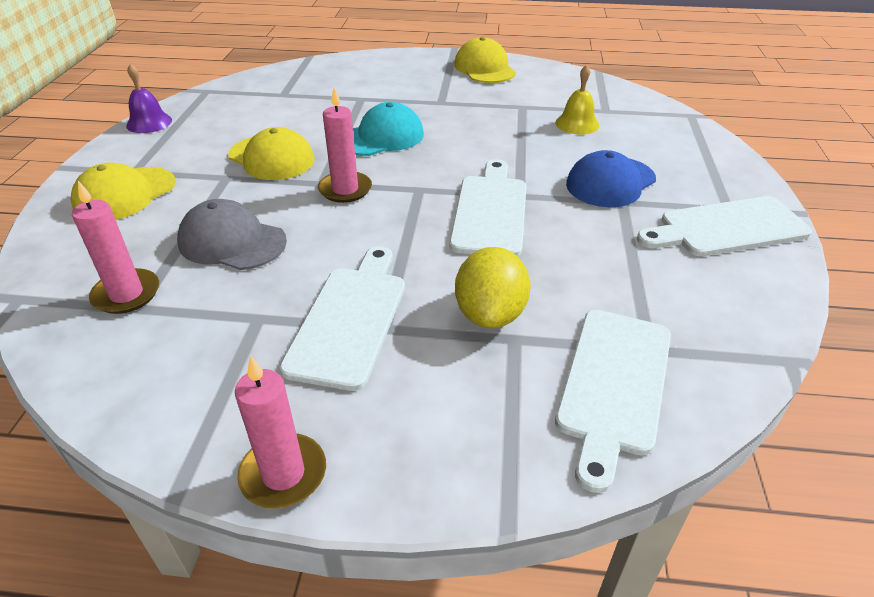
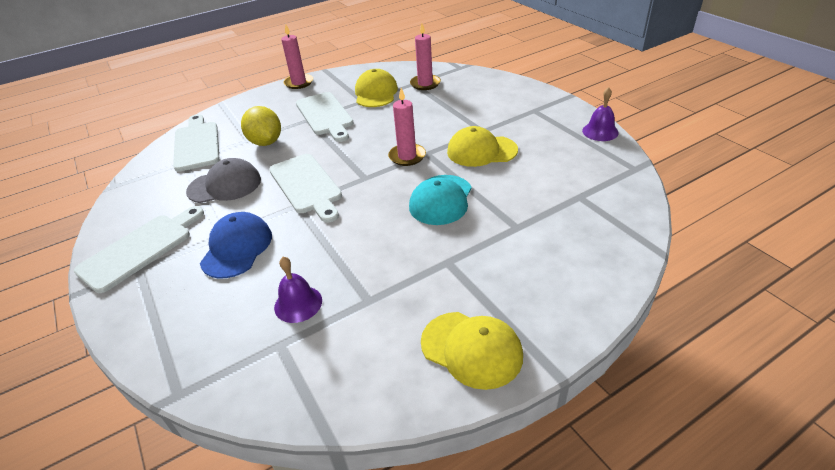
camera: 145 degrees right, 0 degrees up
yellow cap [71,163,176,220] -> yellow cap moved to [355,69,398,107]
grey cap [177,199,287,270] -> grey cap moved to [186,158,261,203]
yellow bell [555,65,599,134] -> purple bell [274,257,322,323]

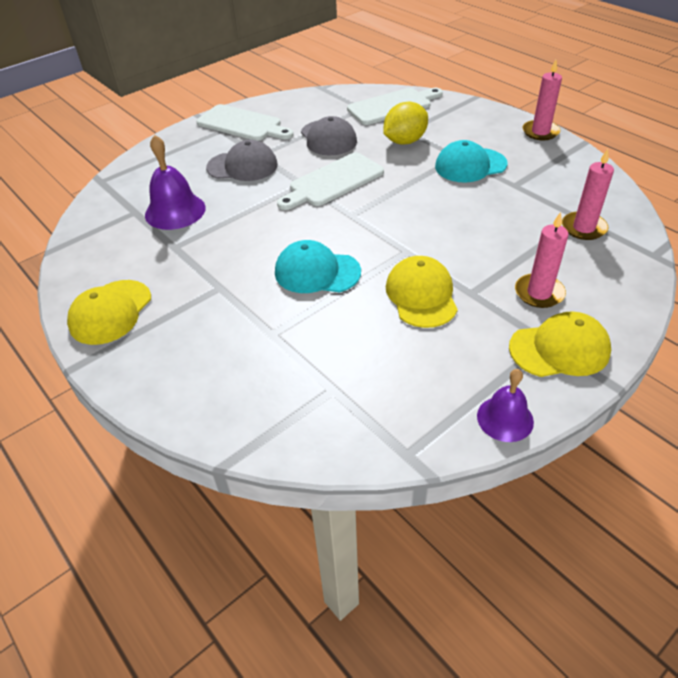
camera: 80 degrees right, 5 degrees up
blue cap [200,212,272,278] -> grey cap [206,140,278,181]
purple bell [274,257,322,323] -> purple bell [145,134,206,230], size x1.54
white cutting board [296,92,354,142] -> turquoise cap [435,140,508,183]
yellow cap [355,69,398,107] -> yellow cap moved to [509,311,611,377]
pink candle [388,88,426,166] -> pink candle moved to [515,212,569,308]

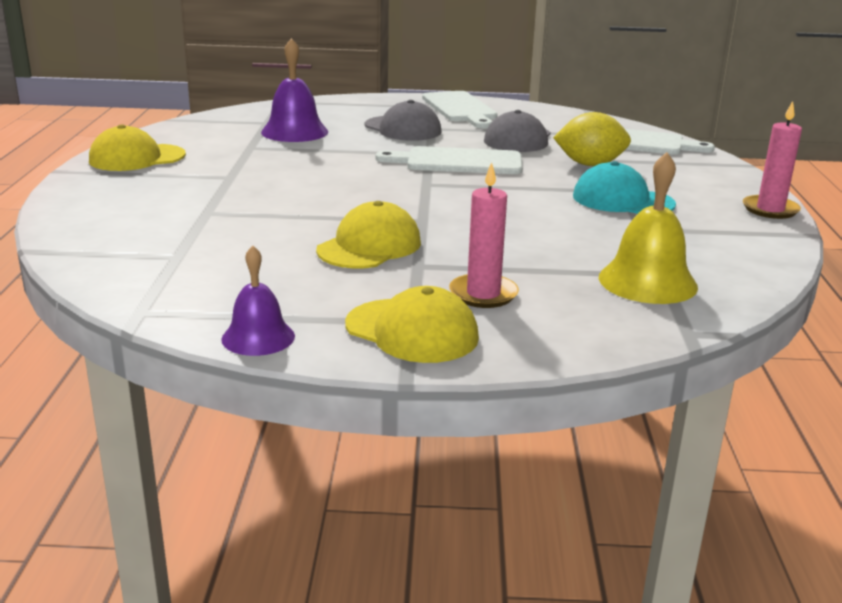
camera: 40 degrees right, 20 degrees down
turquoise cap [275,240,361,293] -> none
pink candle [562,149,614,240] -> yellow bell [599,152,698,304]

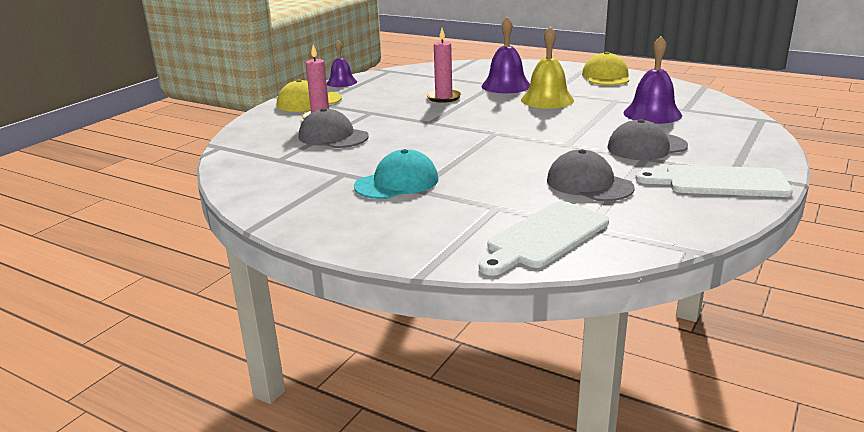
camera: 120 degrees right, 0 degrees up
yellow cap [316,201,421,268] -> none
white cutting board [376,146,523,174] -> none
yellow lemon [553,112,631,166] -> none
yellow bell [599,152,698,304] -> yellow bell moved to [521,27,574,109]
pink candle [743,101,802,219] -> pink candle moved to [426,28,461,103]
none -> grey cap [299,108,369,148]
none -> purple bell [482,17,530,93]

